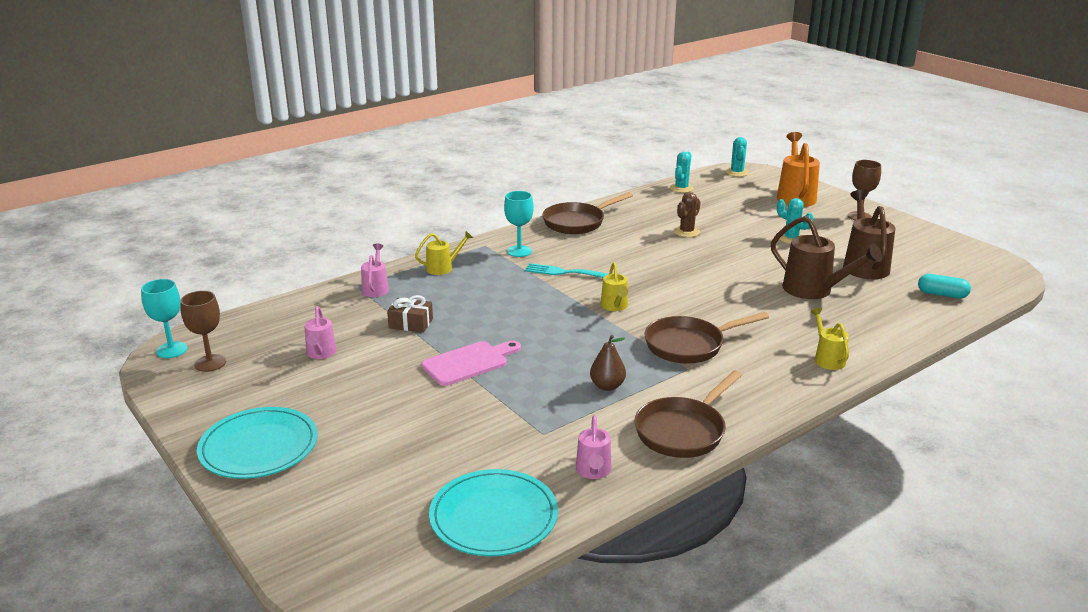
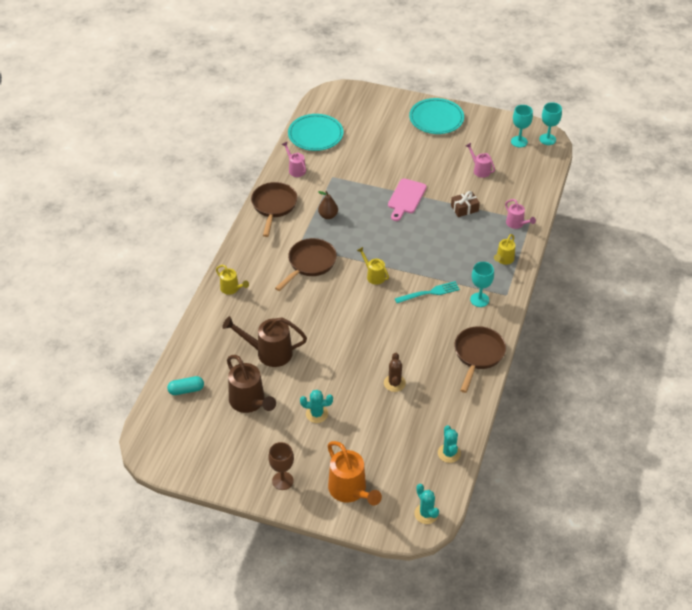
camera: 145 degrees right, 20 degrees up
brown goblet [180,291,226,372] -> turquoise goblet [511,105,533,148]

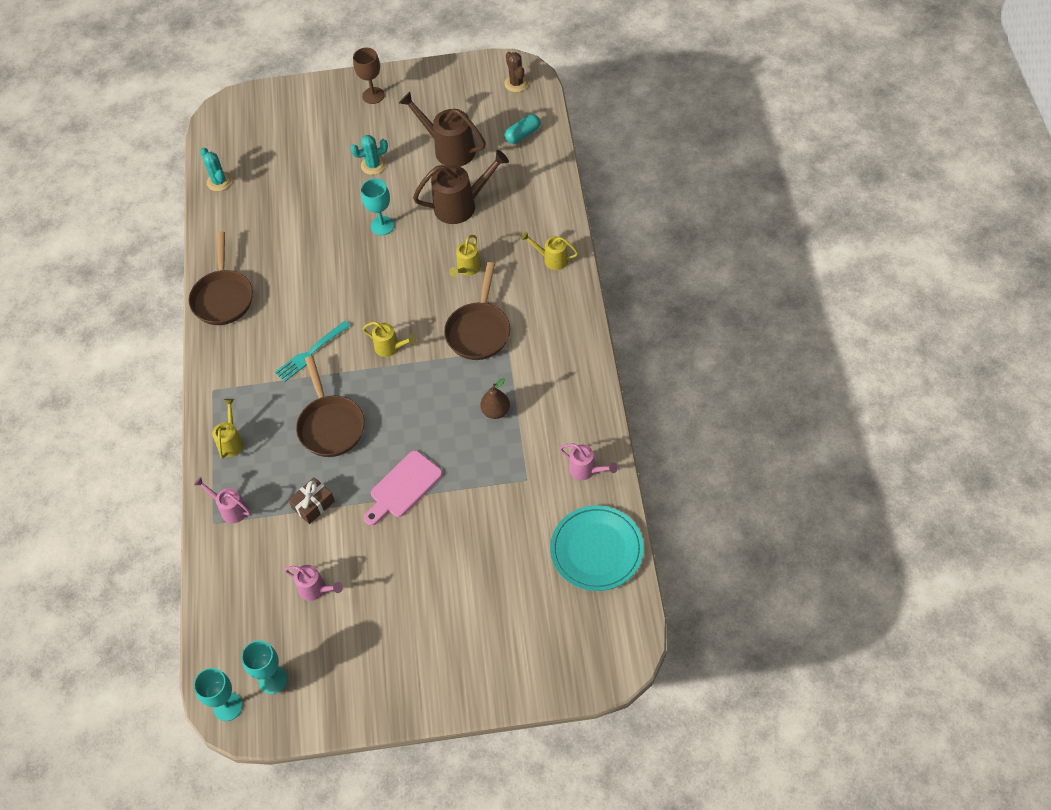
camera: 160 degrees right, 10 degrees up
brown pan [251,182,297,237] -> brown pan moved to [296,356,365,457]
orange watering can [328,441,382,506] -> none
brown cactus [384,353,406,392] -> brown cactus moved to [504,52,529,92]
pink cutting board [388,178,427,221] -> pink cutting board turned 135 degrees counterclockwise [364,451,443,525]
turquoise plate [409,98,464,134] -> none
turquoise cactus [414,484,439,524] -> none
turquoise goblet [470,262,494,307] -> turquoise goblet moved to [361,179,394,235]
none -> yellow watering can [449,235,481,277]

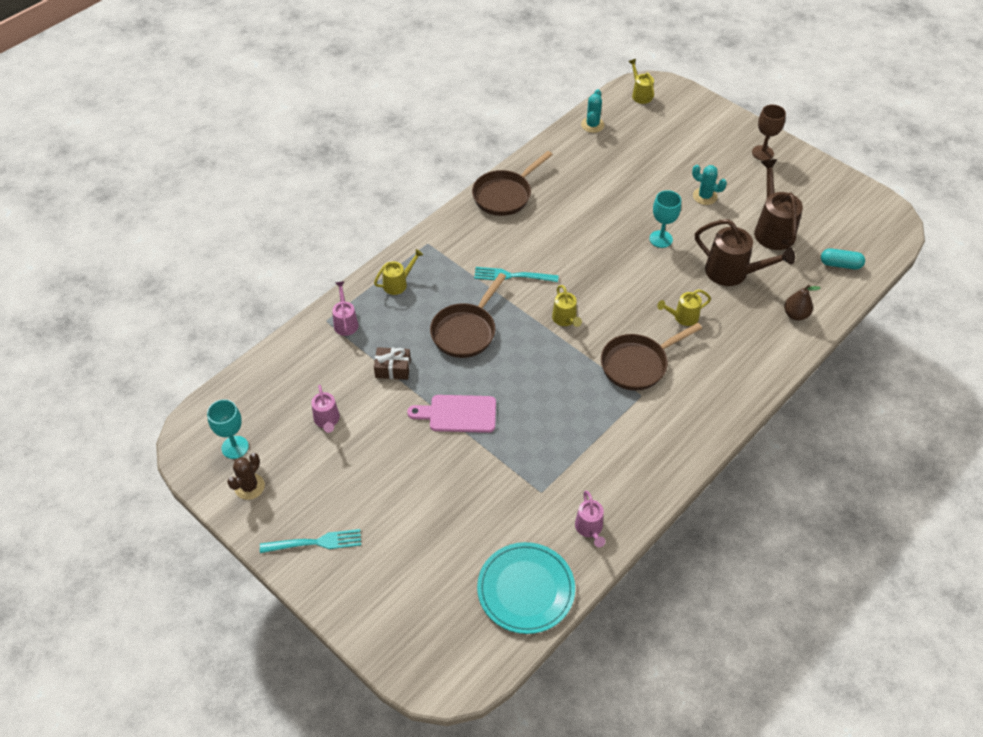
camera: 45 degrees right, 5 degrees down
turquoise goblet [194,668,242,721] -> none
brown pear [480,378,510,419] -> brown pear moved to [784,285,820,321]
brown cactus [504,52,529,92] -> brown cactus moved to [227,453,265,500]
yellow watering can [521,231,578,270] -> yellow watering can moved to [628,59,654,104]
none -> turquoise fork [260,529,361,553]

